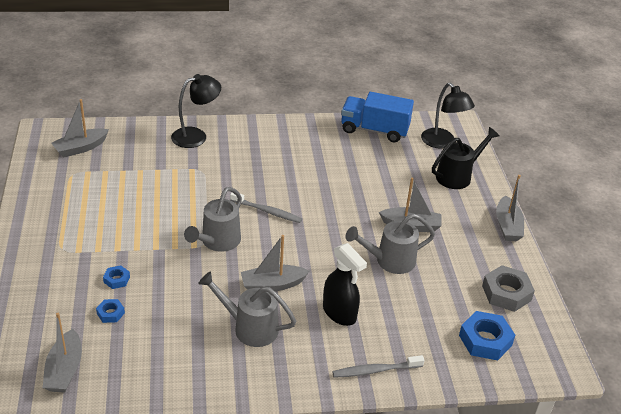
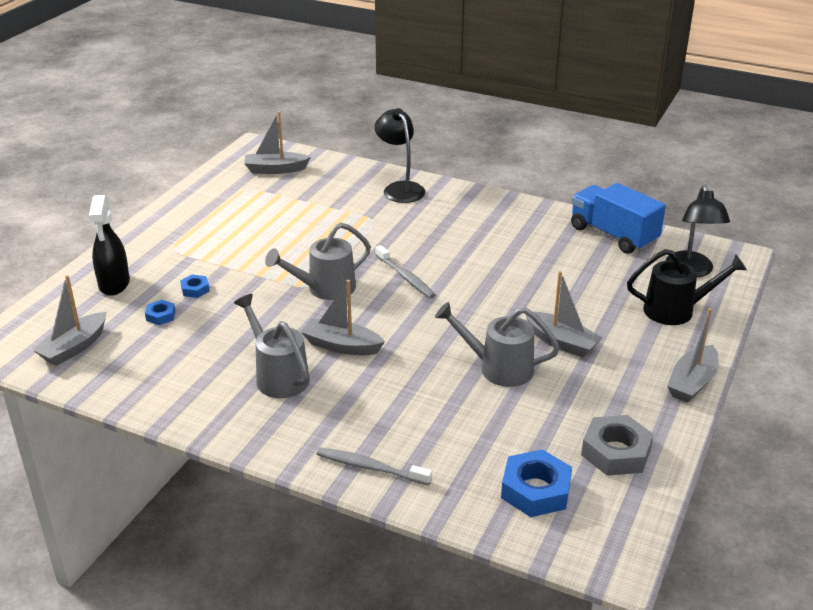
camera: 35 degrees right, 5 degrees down
black lamp [171,74,221,148] -> black lamp turned 120 degrees counterclockwise [375,108,426,203]
black spray bottle [323,243,367,326] -> black spray bottle moved to [89,195,130,296]

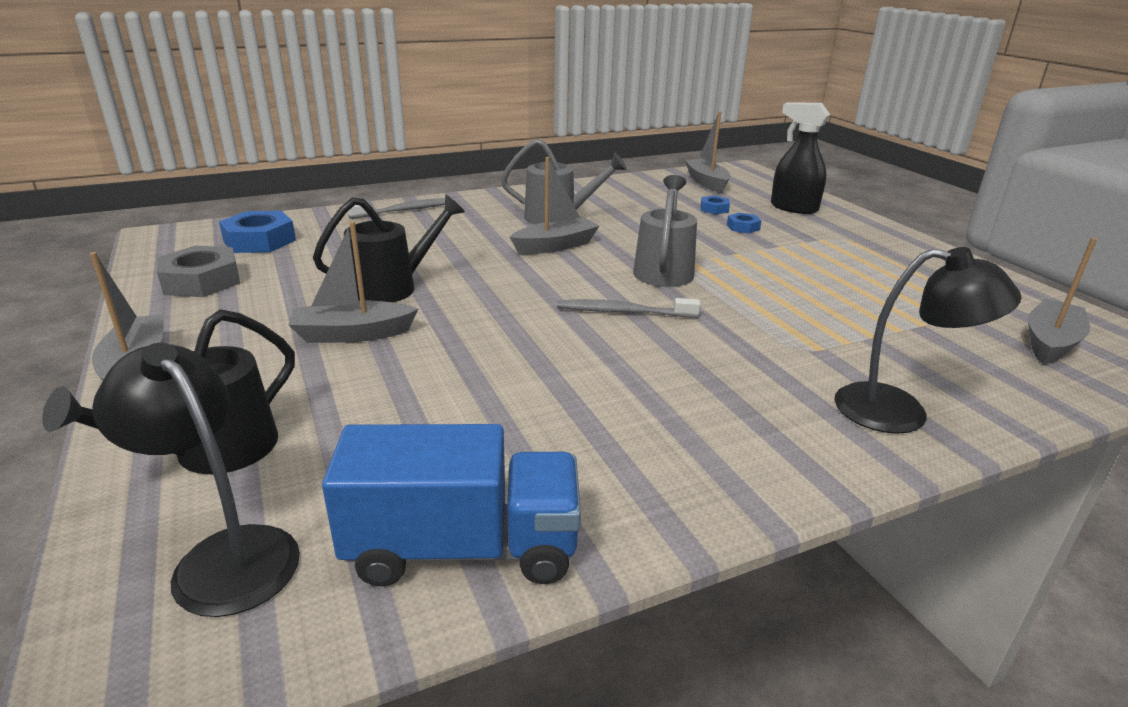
camera: 130 degrees right, 5 degrees down
grey watering can [435,302,560,387] -> black watering can [313,194,465,302]

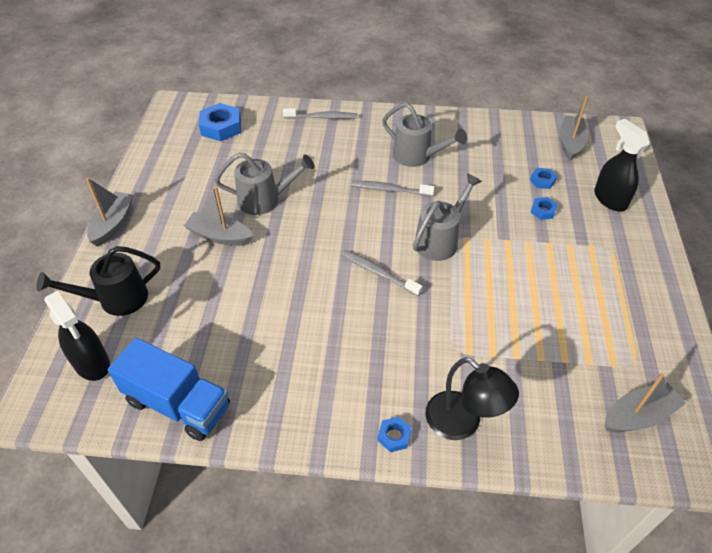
camera: 30 degrees right, 20 degrees up
black lamp [92,343,300,617] -> black spray bottle [44,291,110,381]
grey nut [157,246,240,297] -> none
black watering can [313,194,465,302] -> grey watering can [215,153,315,215]
grey boat [510,157,599,254] -> grey toothbrush [351,181,435,197]
none -> blue nut [378,417,412,452]

